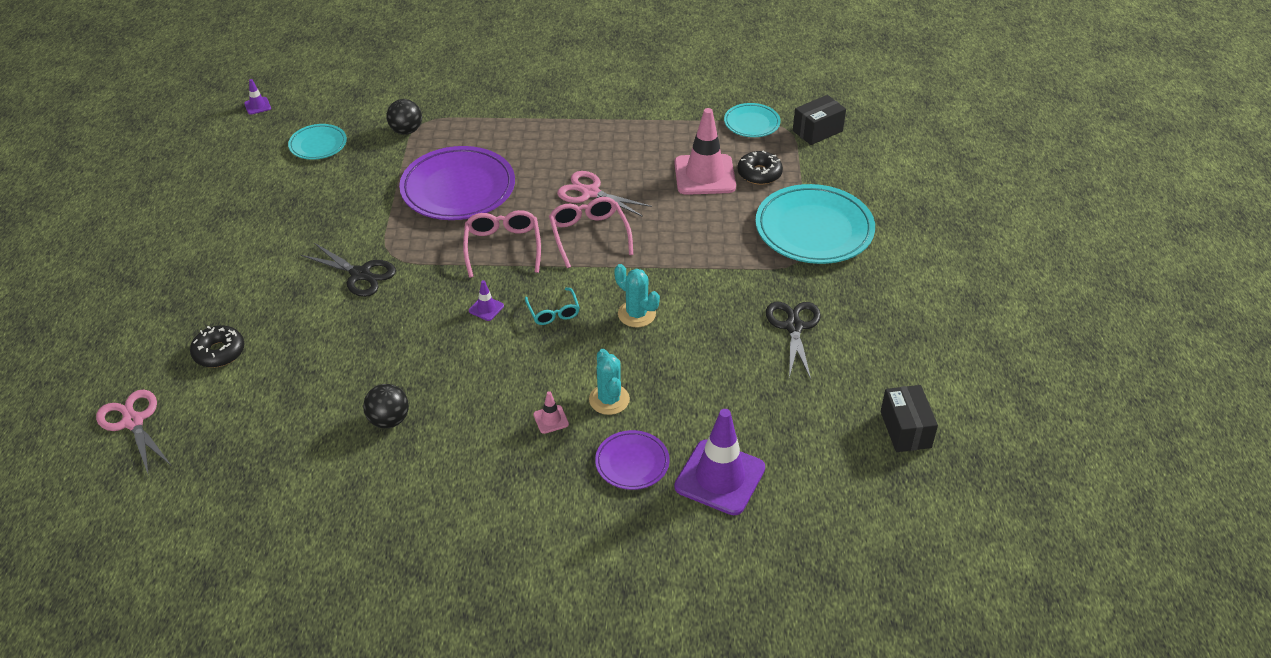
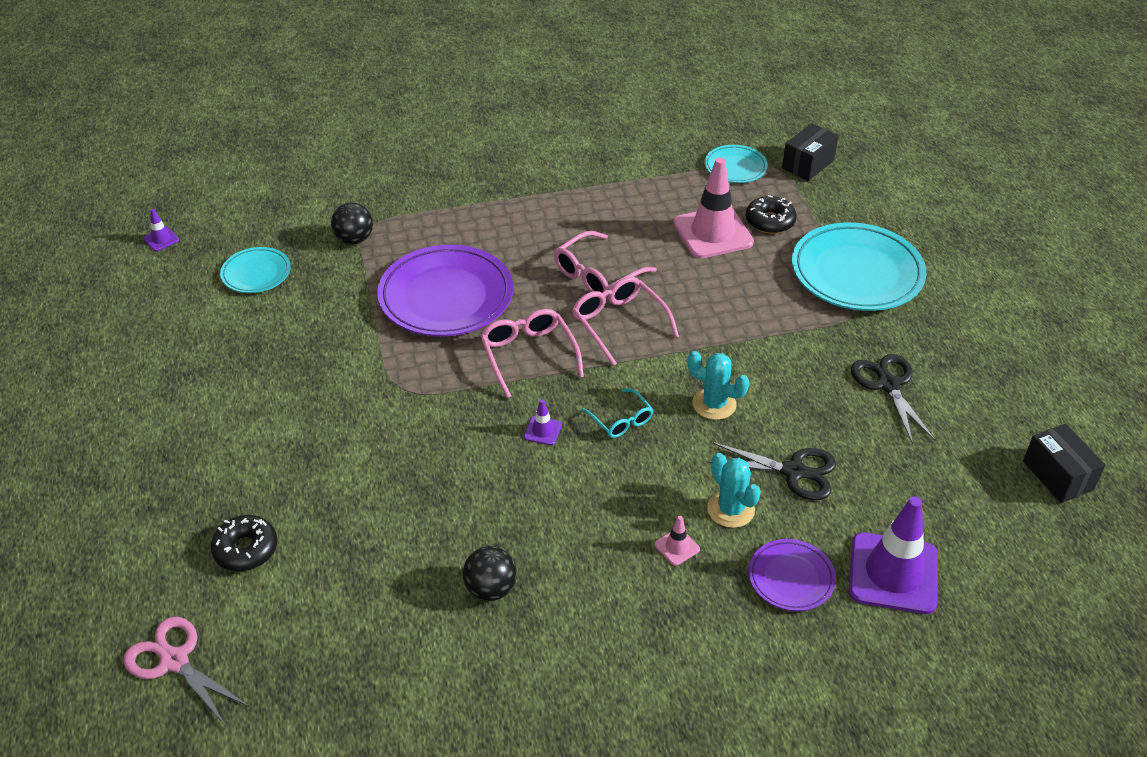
camera: 15 degrees left, 0 degrees up
black scissors [301,243,396,297] -> black scissors moved to [706,442,836,500]
pink scissors [557,171,652,217] -> pink glasses [554,231,657,298]

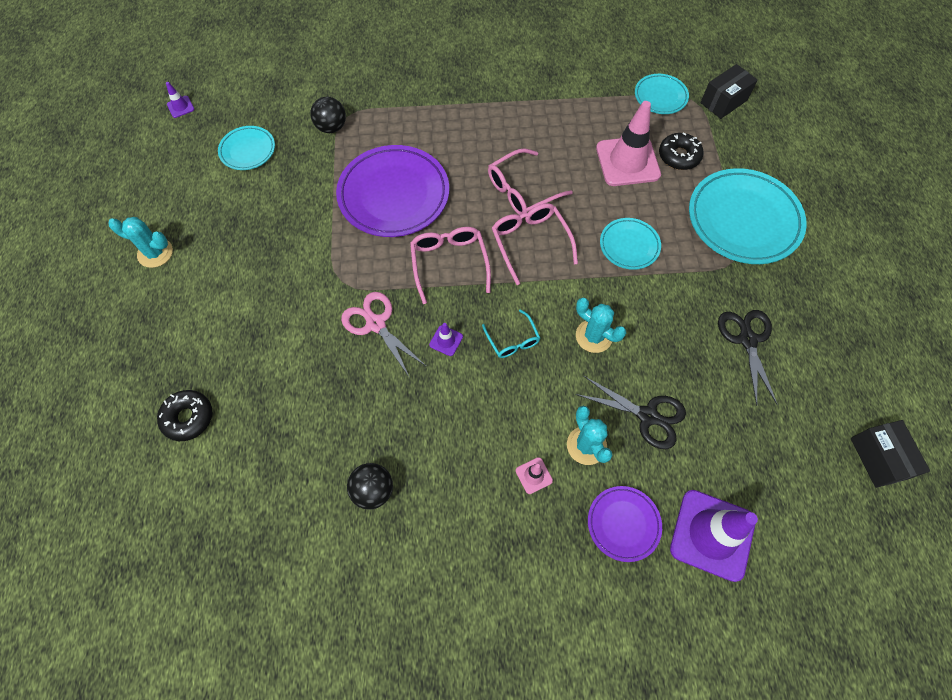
camera: 10 degrees right, 20 degrees up
pink scissors [123,617,250,726] -> pink scissors moved to [341,292,426,378]
none -> turquoise cactus [108,217,173,268]
none -> turquoise plate [600,218,661,270]

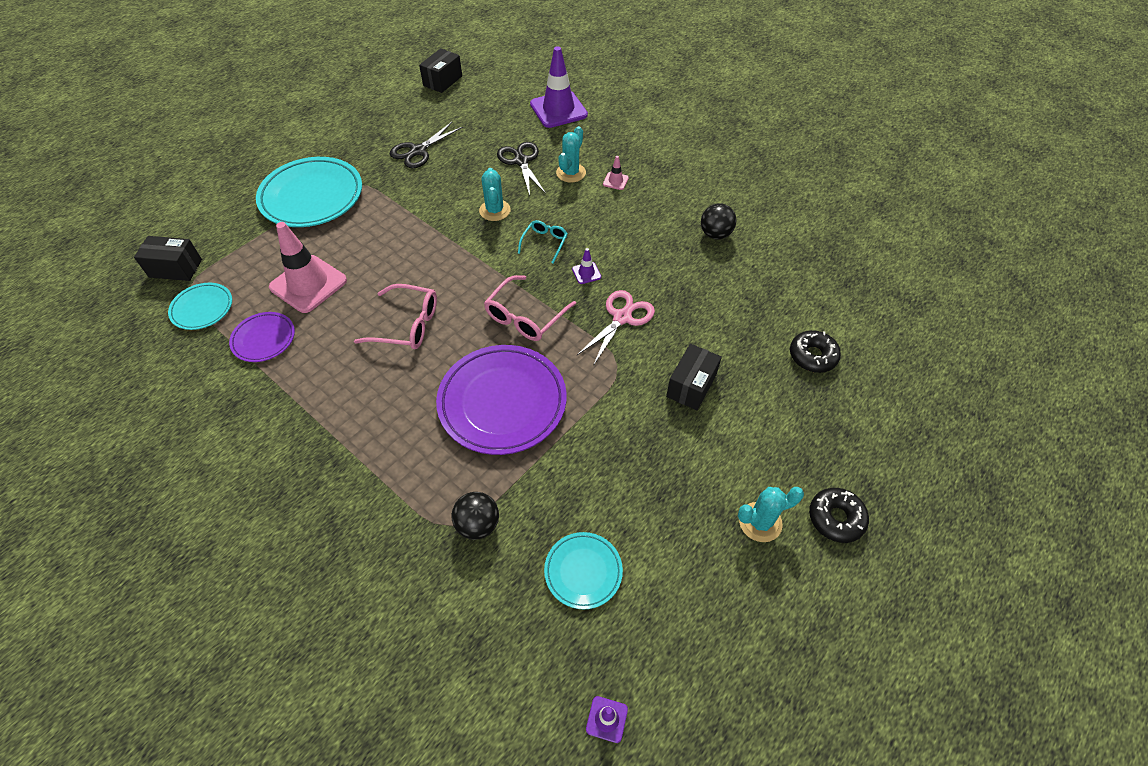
camera: 135 degrees left, 10 degrees down
turquoise cactus [108,217,173,268] -> turquoise cactus turned 75 degrees counterclockwise [738,487,804,542]
pink scissors [341,292,426,378] -> pink scissors turned 150 degrees counterclockwise [577,290,655,366]
pink glasses [492,203,578,285] -> none
purple plate [588,486,662,562] -> purple plate moved to [229,312,295,362]
turquoise plate [600,218,661,270] -> none
black donut [659,132,703,170] -> black donut moved to [809,488,869,543]
none -> black box [666,344,722,410]

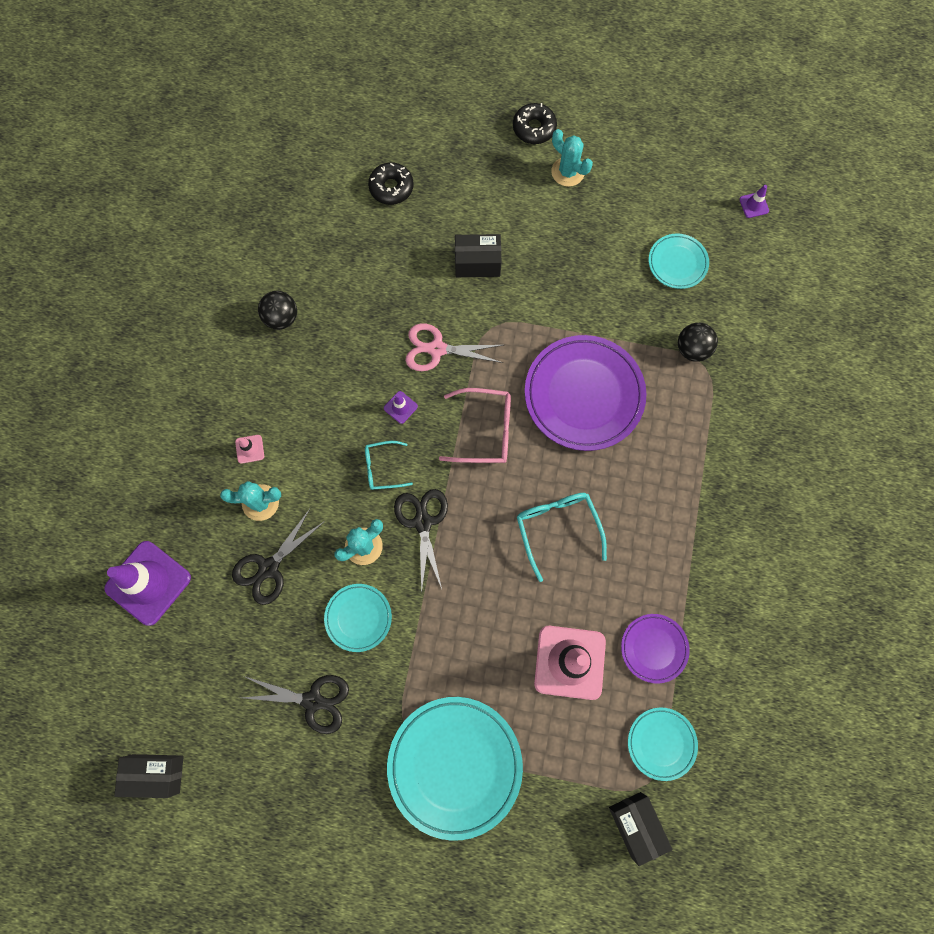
camera: 120 degrees left, 20 degrees up
pink glasses [354,284,437,350] -> turquoise glasses [517,493,607,582]
none -> turquoise plate [324,584,392,652]
none -> black scissors [394,489,448,594]

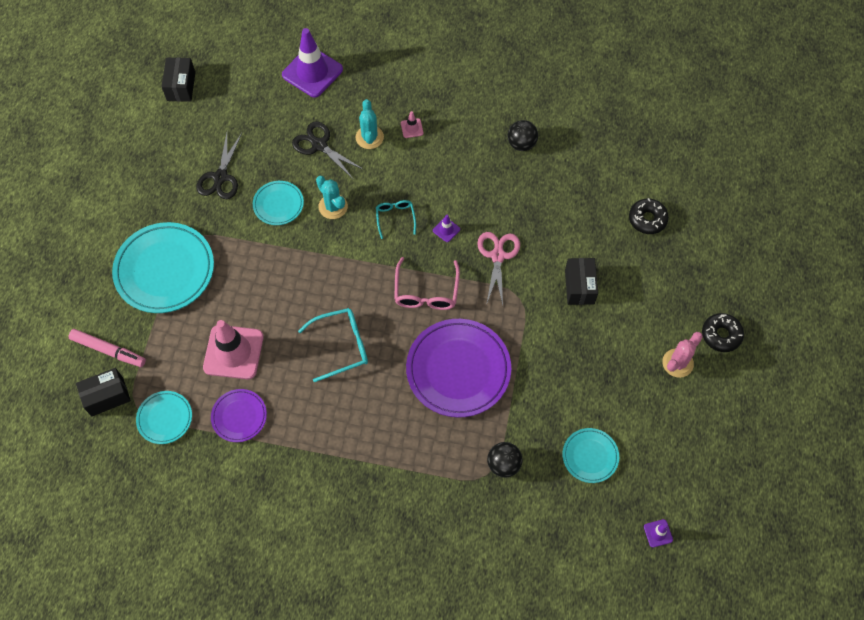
camera: 90 degrees right, 10 degrees down
black scissors [394,489,448,594] -> none
turquoise cactus [551,129,593,187] -> pink cactus [662,332,703,378]
none -> pink marker [68,329,146,367]

